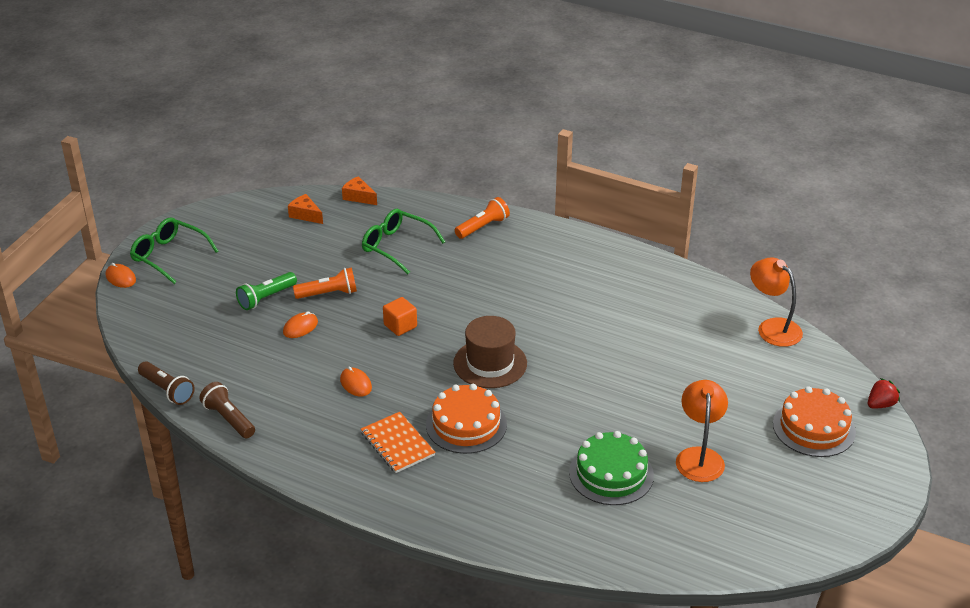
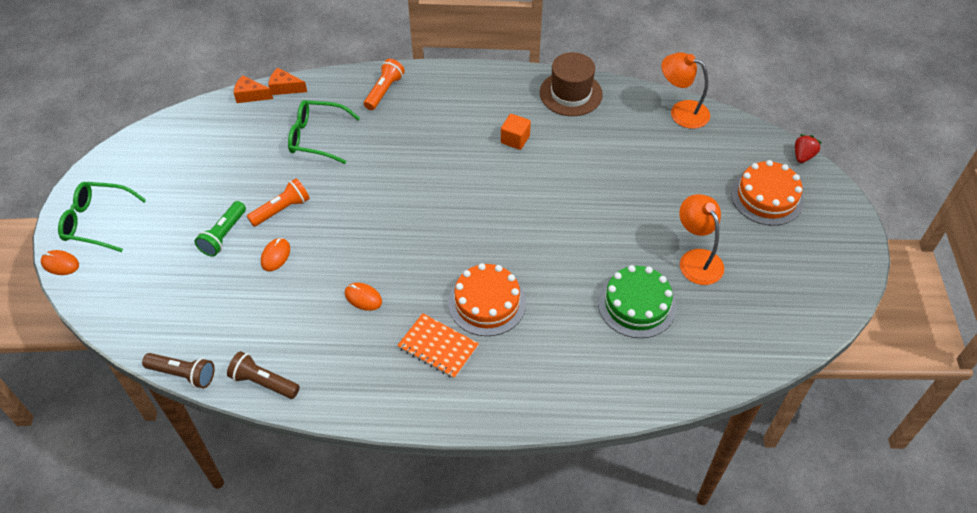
camera: 25 degrees left, 15 degrees up
orange cheese [288,194,323,224] -> orange cheese moved to [268,68,307,95]
orange cube [383,297,417,336] -> orange cube moved to [501,114,531,150]
brown hat [453,316,527,388] -> brown hat moved to [540,52,603,116]

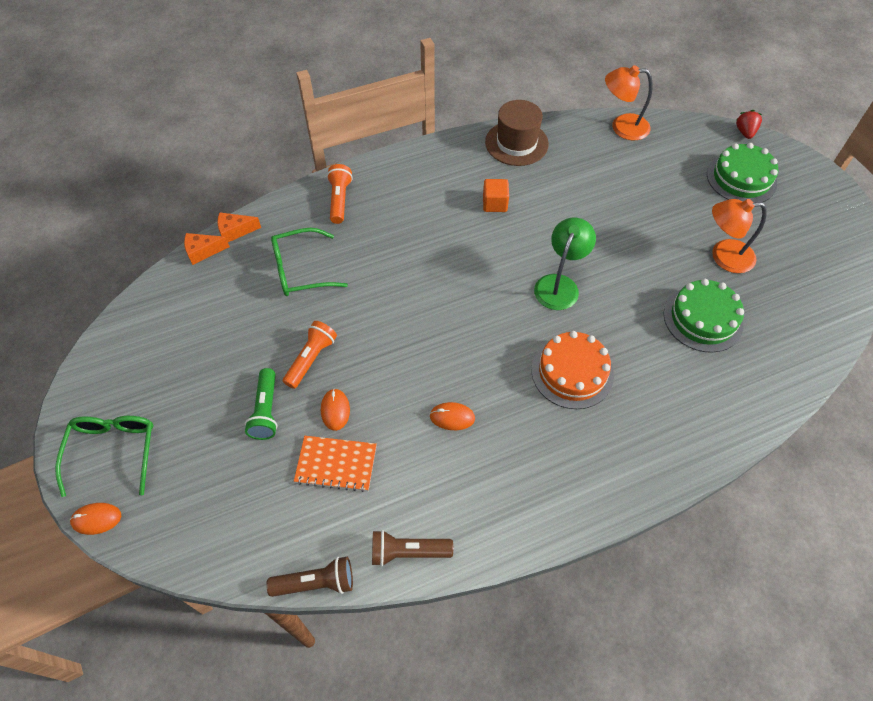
camera: 25 degrees left, 5 degrees up
green glasses [58,182,146,252] -> green glasses turned 105 degrees clockwise [55,416,154,497]
orange notebook [397,313,479,379] -> orange notebook moved to [294,436,377,492]
orange lamp [679,194,724,285] -> orange lamp turned 45 degrees counterclockwise [712,199,767,273]
orange cake [731,160,804,226] -> green cake [707,143,778,203]
none -> green lamp [534,218,596,310]

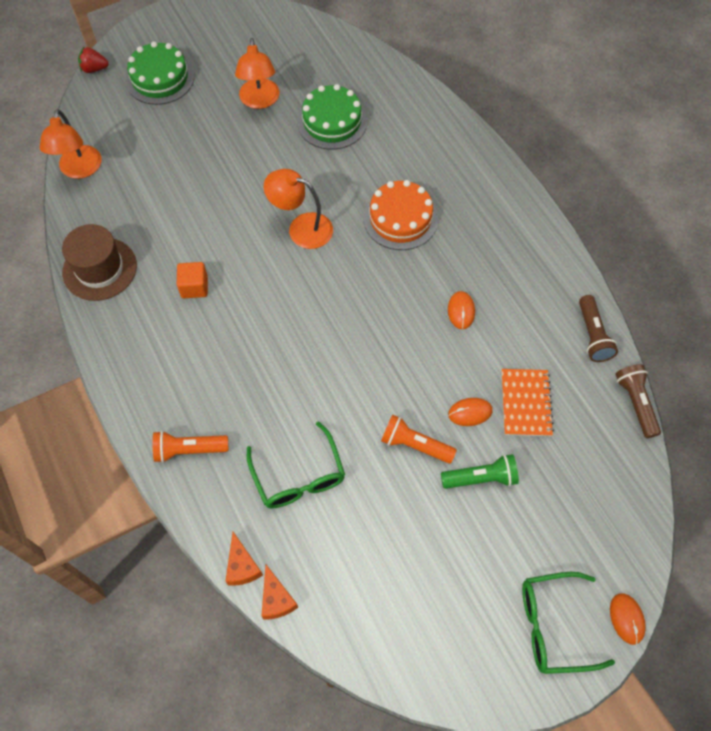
camera: 95 degrees left, 5 degrees up
green lamp [534,218,596,310] -> orange lamp [264,169,333,249]

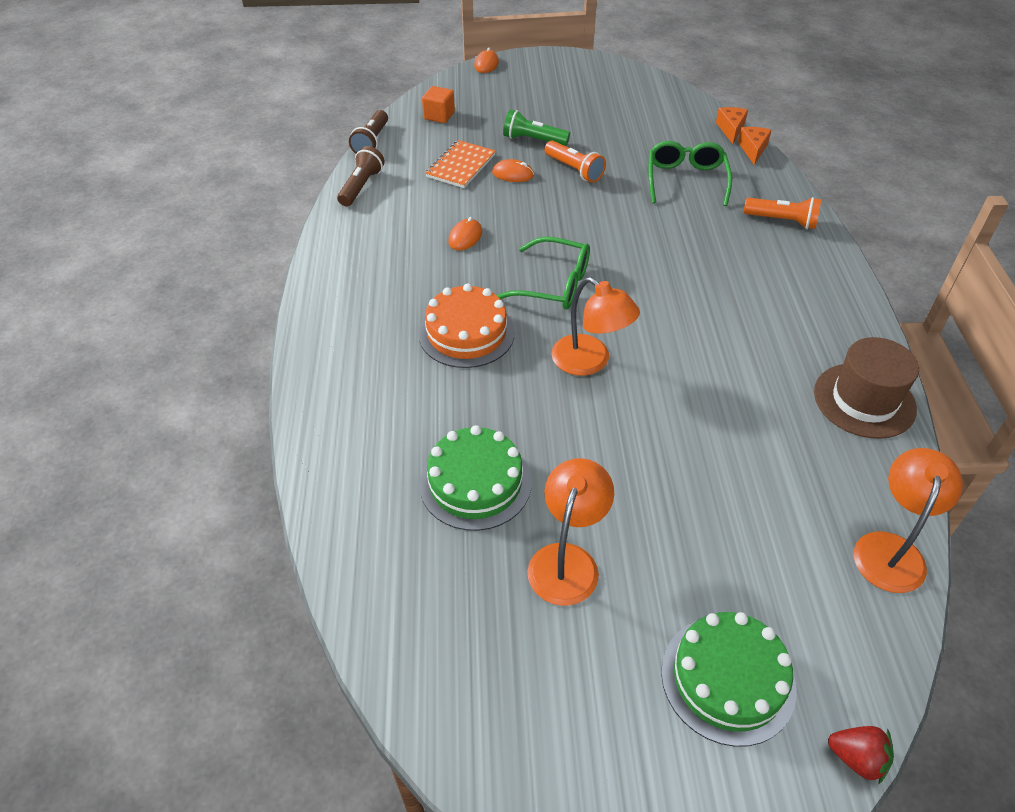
camera: 155 degrees left, 15 degrees down
orange cube [177,262,208,298] -> orange cube moved to [422,86,455,123]
green glasses [522,572,615,674] -> green glasses moved to [497,237,590,309]

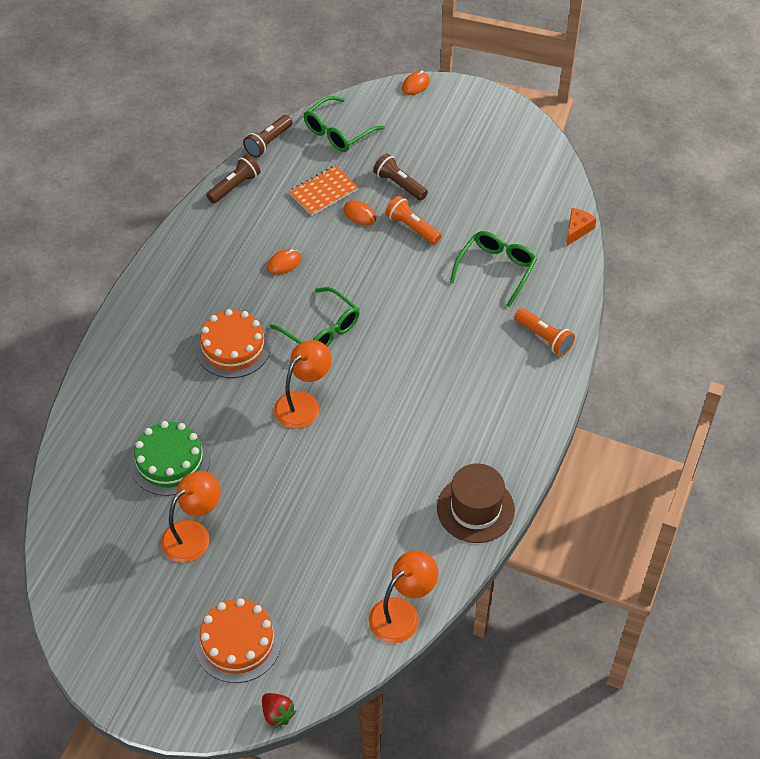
camera: 25 degrees right, 5 degrees up
orange cube [422,86,455,123] -> green glasses [304,96,385,152]
green flashlight [503,110,570,146] -> brown flashlight [373,153,428,201]
orange flashlight [544,141,606,183] -> orange flashlight turned 150 degrees clockwise [385,196,441,245]
orange lamp [551,277,640,376] -> orange lamp turned 120 degrees counterclockwise [274,340,332,429]
green cake [661,612,797,747] -> orange cake [194,598,282,683]
orange cheese [738,127,772,165] -> none

